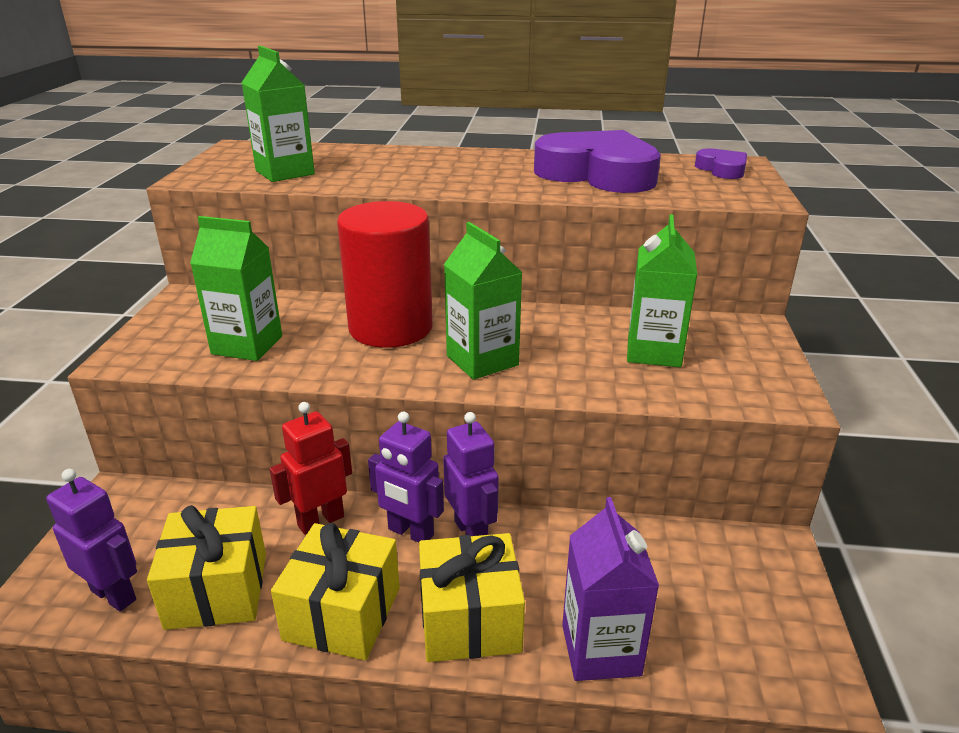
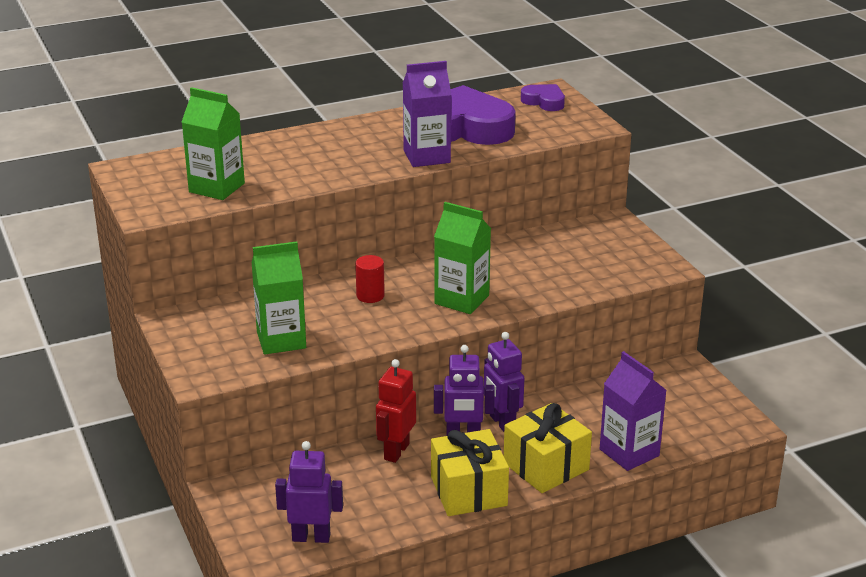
camera: 30 degrees left, 0 degrees up
yellow gift [147,505,266,630] -> none
red cylinder [337,201,433,348] -> red cylinder [355,255,385,303], size x0.41
purple robot [443,412,499,536] -> purple robot turned 150 degrees counterclockwise [484,332,524,432]
green carton [627,214,697,367] -> none
none -> purple carton [403,61,452,167]

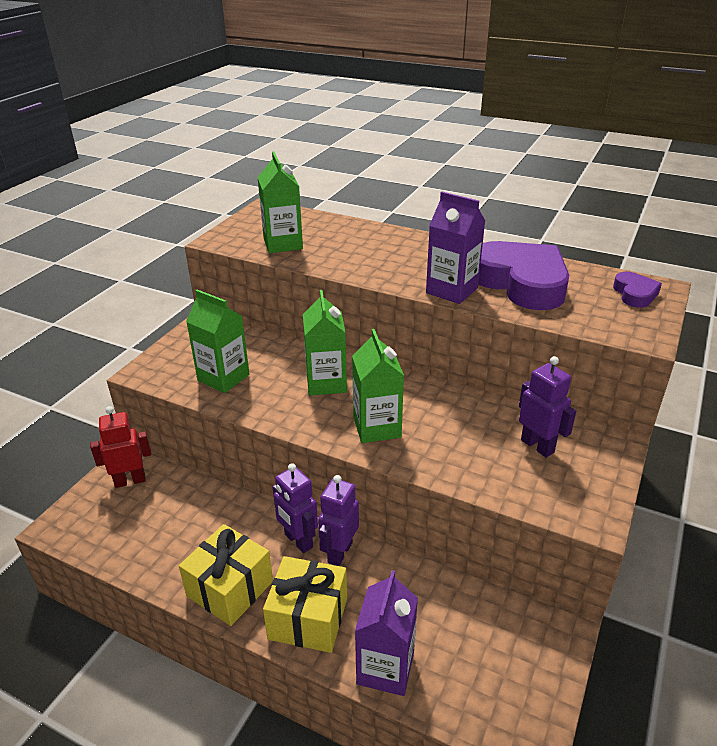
camera: 50 degrees right, 5 degrees up
purple robot [275,441,343,543] -> purple robot moved to [519,356,576,458]
red cylinder [355,255,385,303] -> green carton [303,290,347,396]
red robot [376,359,416,463] -> red robot moved to [90,406,151,488]

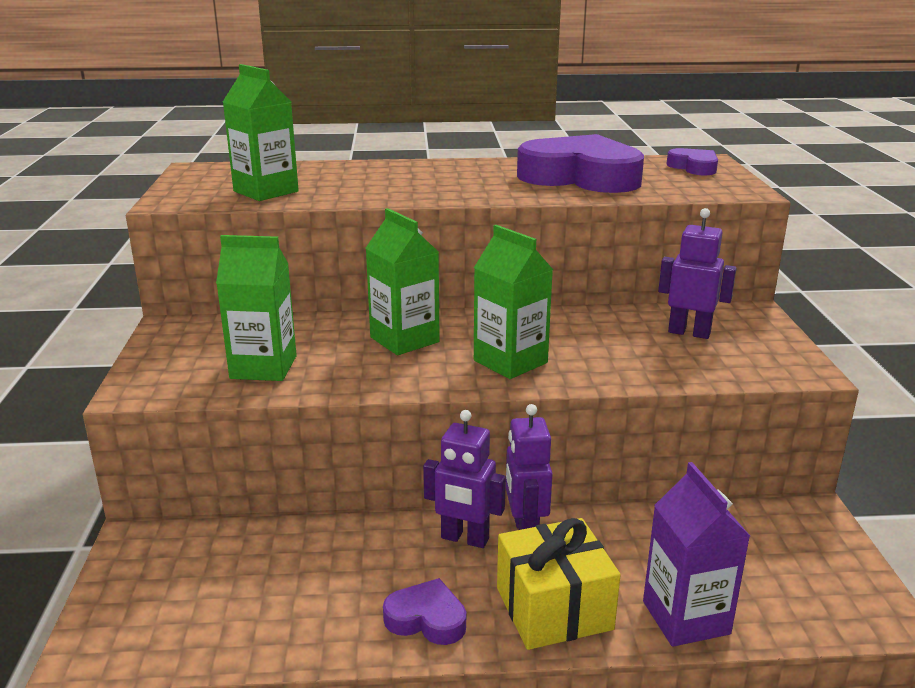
camera: 30 degrees left, 10 degrees down
red robot [90,406,151,488] -> none
yellow gift [179,524,273,626] -> purple heart [383,578,466,645]
purple carton [426,192,485,304] -> none

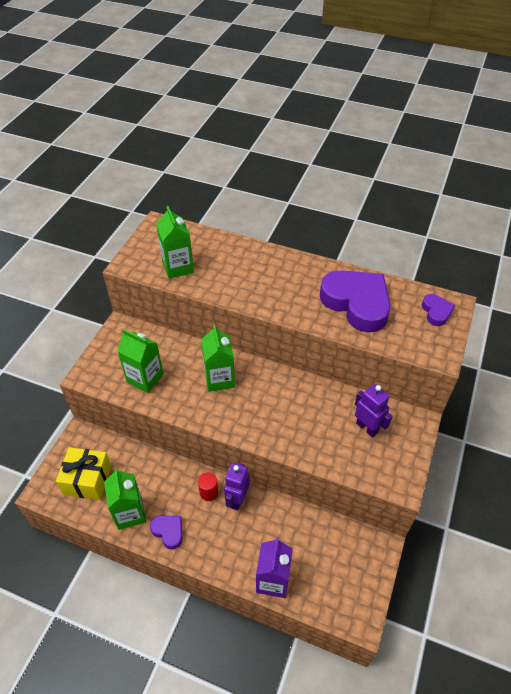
camera: 25 degrees right, 25 degrees up
purple robot [423,410,506,548] -> red cylinder [198,472,218,501]
green carton [474,225,553,379] -> green carton moved to [104,468,146,530]
yellow gift [497,518,621,650] -> yellow gift moved to [56,447,112,500]

